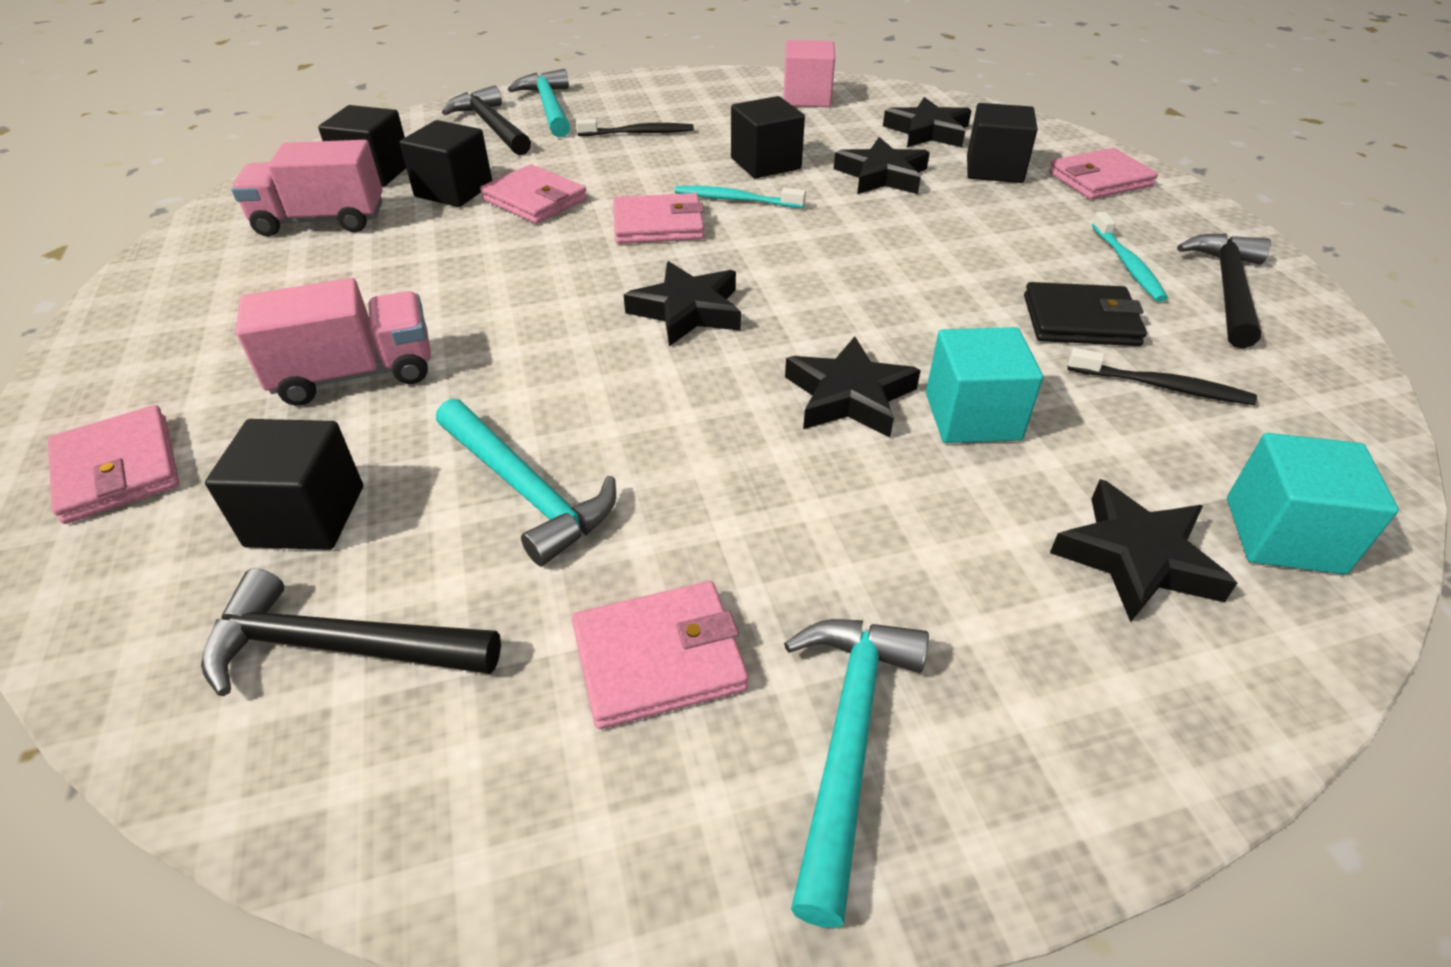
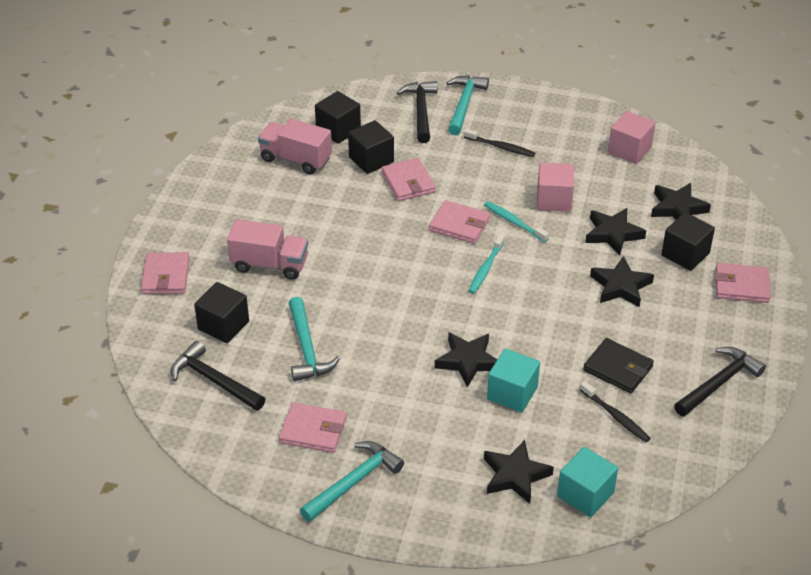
camera: 30 degrees right, 0 degrees up
black star [624,261,741,346] -> black star moved to [590,256,654,307]
black cube [731,96,805,179] -> pink cube [537,162,574,212]
turquoise toothbrush [1092,212,1168,302] -> turquoise toothbrush moved to [469,234,505,294]

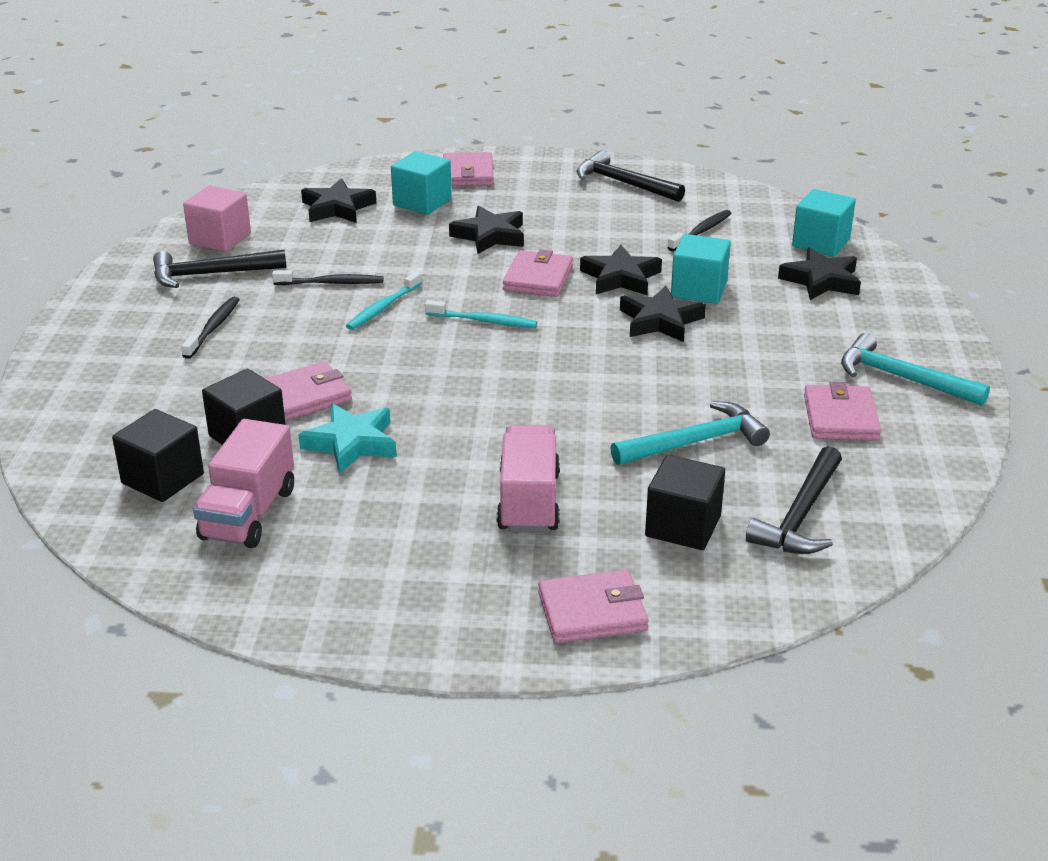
camera: 100 degrees left, 10 degrees down
black hammer [397,81,438,143] -> black hammer moved to [153,250,287,288]
pink wallet [429,200,490,244] -> pink wallet moved to [503,249,573,297]
turquoise hammer [446,75,489,135] -> none
pink cube [537,162,574,212] -> black toothbrush [272,270,383,285]
black wallet [583,338,654,393] -> none
black star [585,208,646,256] -> black star moved to [580,245,662,295]
black cube [661,212,715,271] -> turquoise cube [391,151,452,215]
none -> turquoise star [298,404,397,474]

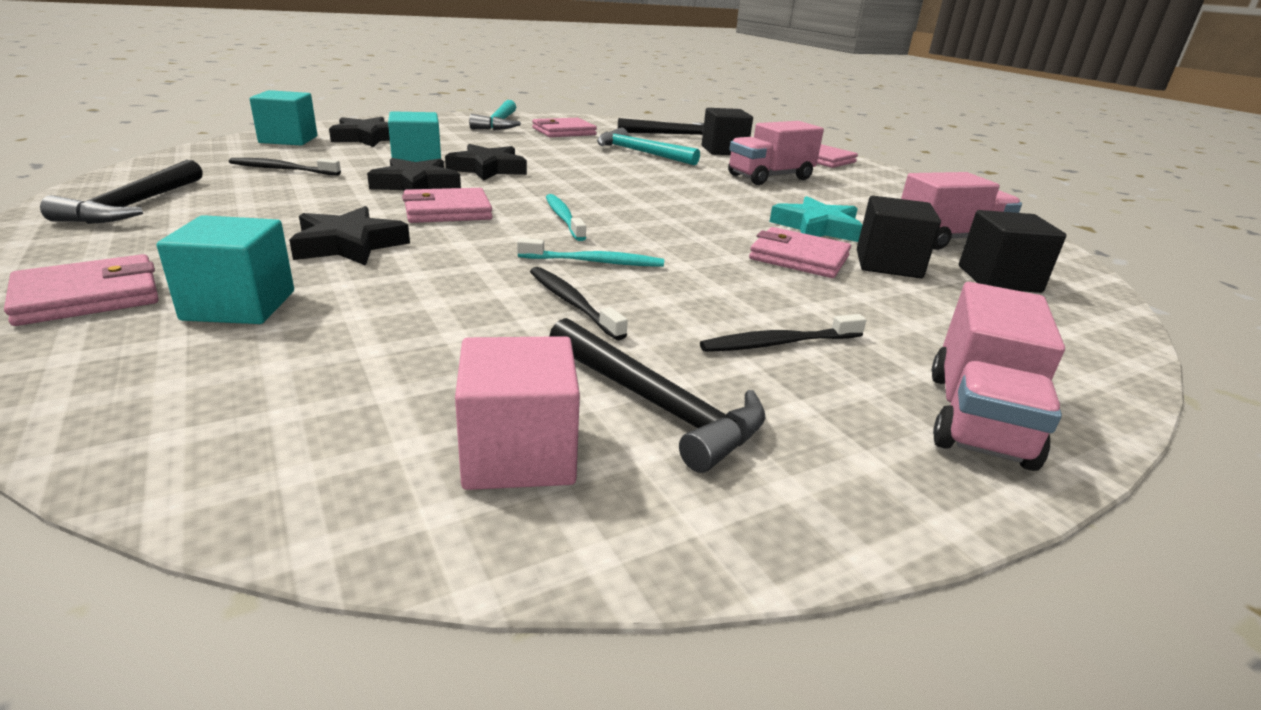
camera: 125 degrees left, 5 degrees down
black star [301,178,376,223] -> none
none -> pink truck [932,282,1065,471]

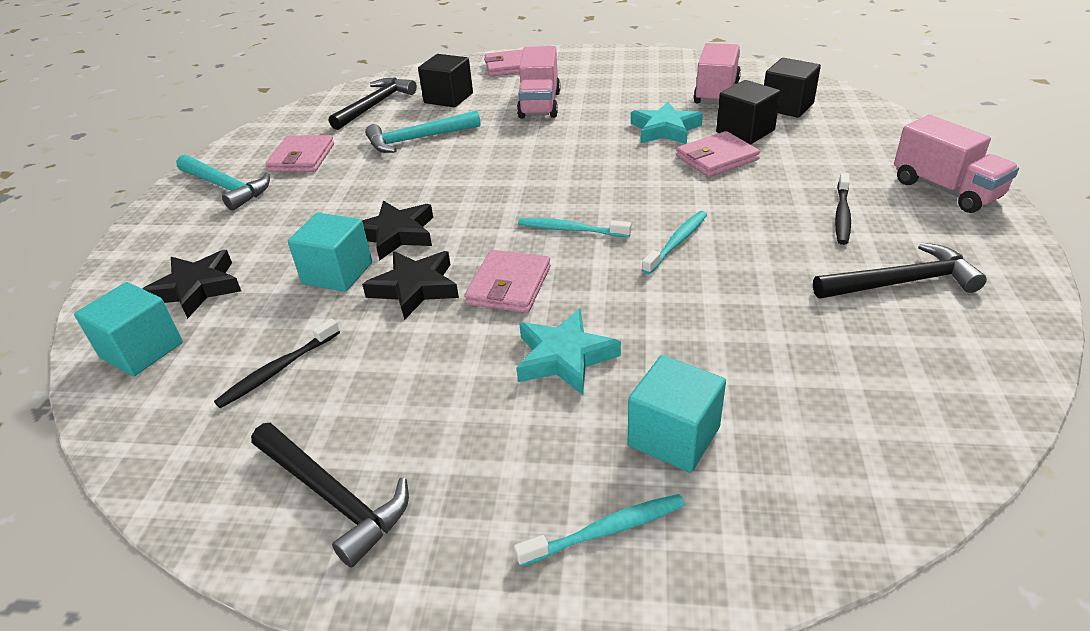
camera: 50 degrees left, 10 degrees up
pink wallet [4,254,159,326] -> turquoise toothbrush [514,494,685,567]
black star [289,206,410,266] -> turquoise star [517,309,621,395]
pink cube [455,336,580,490] -> none
black toothbrush [530,267,628,340] -> none

